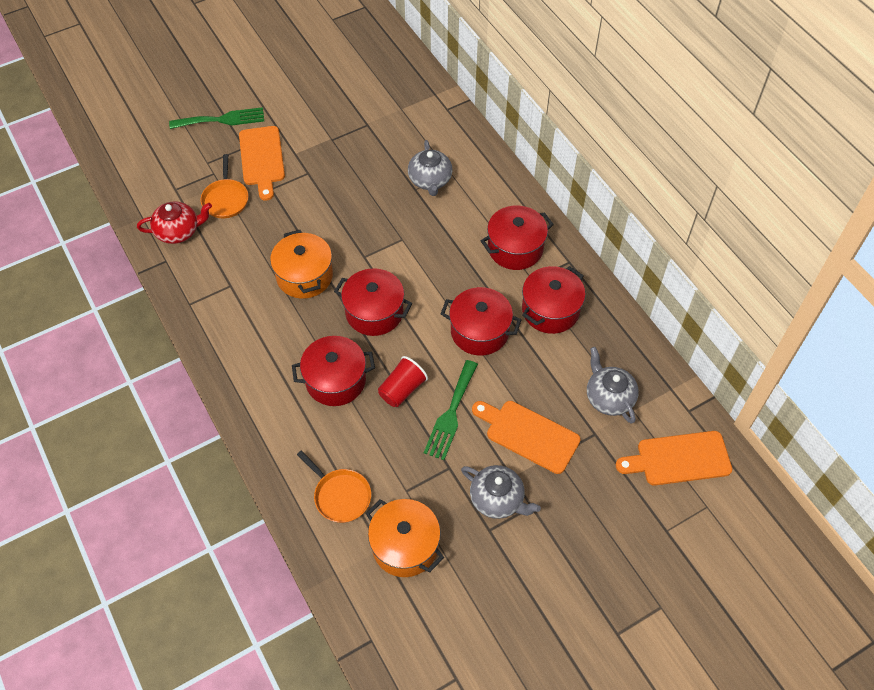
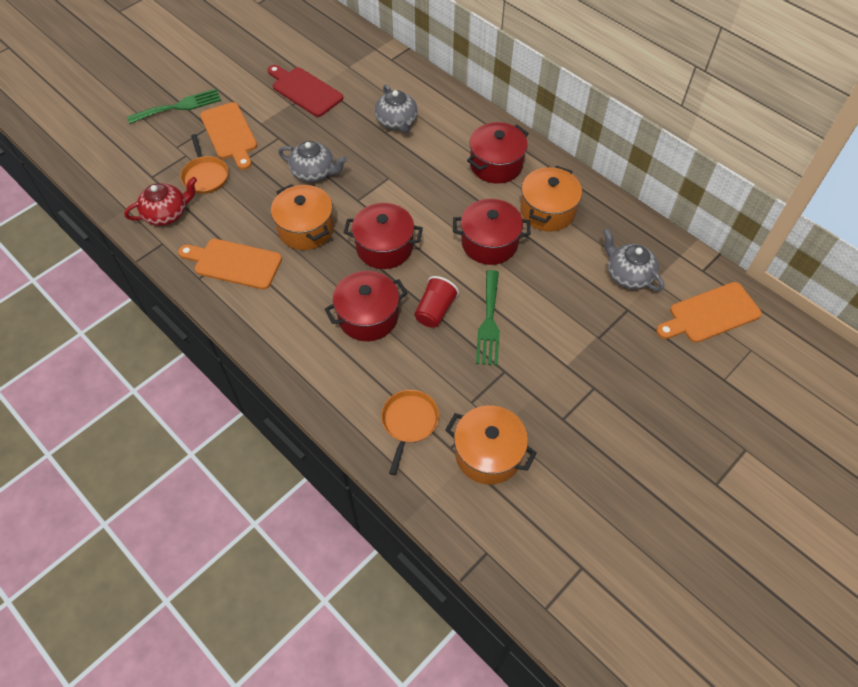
camera: 15 degrees left, 0 degrees up
orange pan [297,451,371,523] -> orange pan turned 105 degrees counterclockwise [381,390,439,475]
grey teapot [461,465,541,519] -> grey teapot moved to [278,141,347,182]
orange cutting board [472,401,581,474] -> orange cutting board moved to [178,239,282,290]
red pot [522,266,585,334] -> orange pot [520,166,582,232]
none -> red cutting board [268,65,343,117]

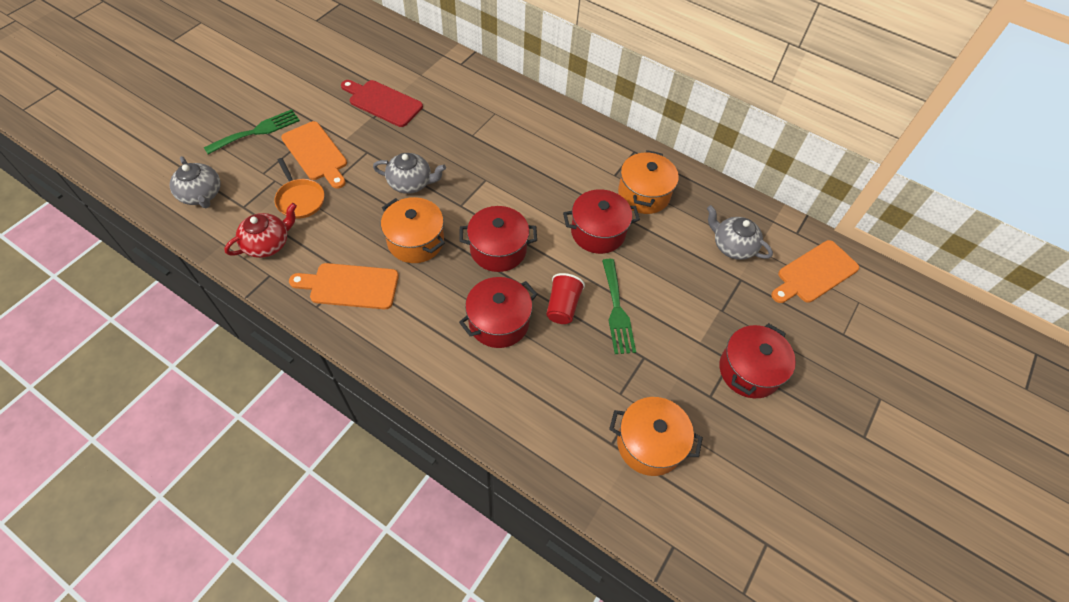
camera: 15 degrees left, 0 degrees up
grey teapot [375,84,418,133] -> grey teapot moved to [170,156,220,208]
orange pan [381,390,439,475] -> none
red pot [467,122,529,184] -> red pot moved to [719,323,796,398]

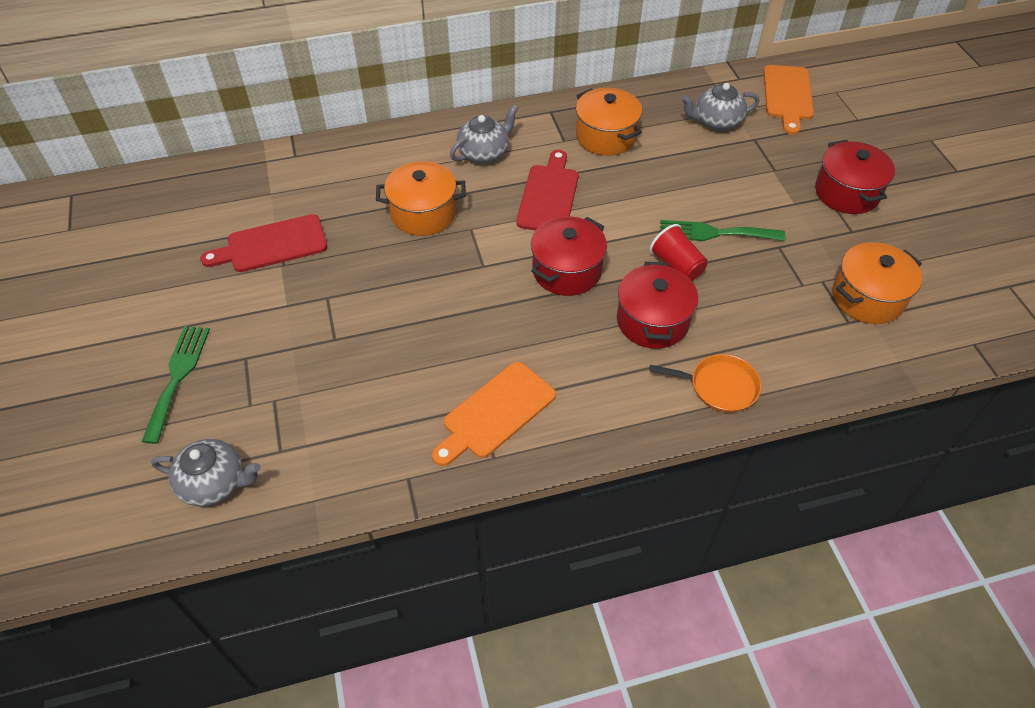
camera: 45 degrees left, 5 degrees down
red teapot [224,203,297,258] -> none
orange pan [274,158,324,219] -> orange pan moved to [649,354,761,413]
orange cutting board [281,121,347,189] -> none
grey teapot [373,153,446,194] -> grey teapot moved to [450,105,518,163]
orange pot [381,197,445,263] -> orange pot moved to [376,161,466,236]
red pot [563,189,640,254] -> none
green fork [602,259,636,354] -> green fork turned 150 degrees clockwise [660,220,785,241]
none -> red cutting board [516,150,579,230]

